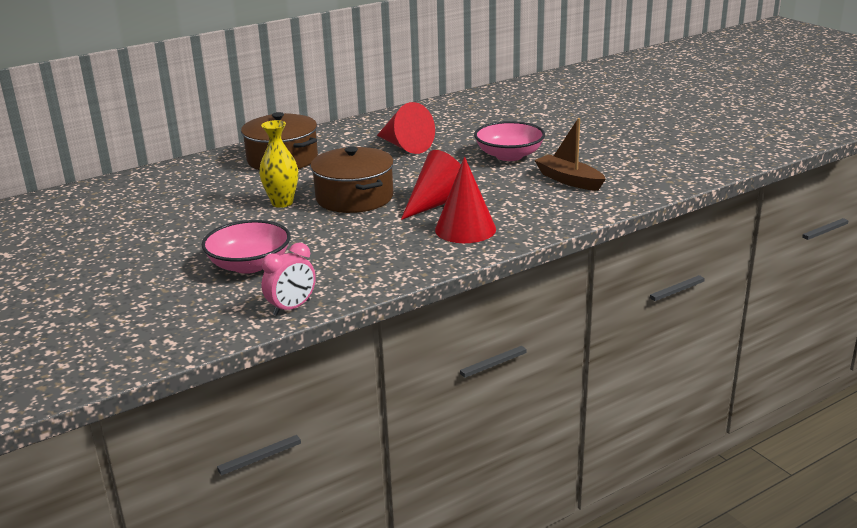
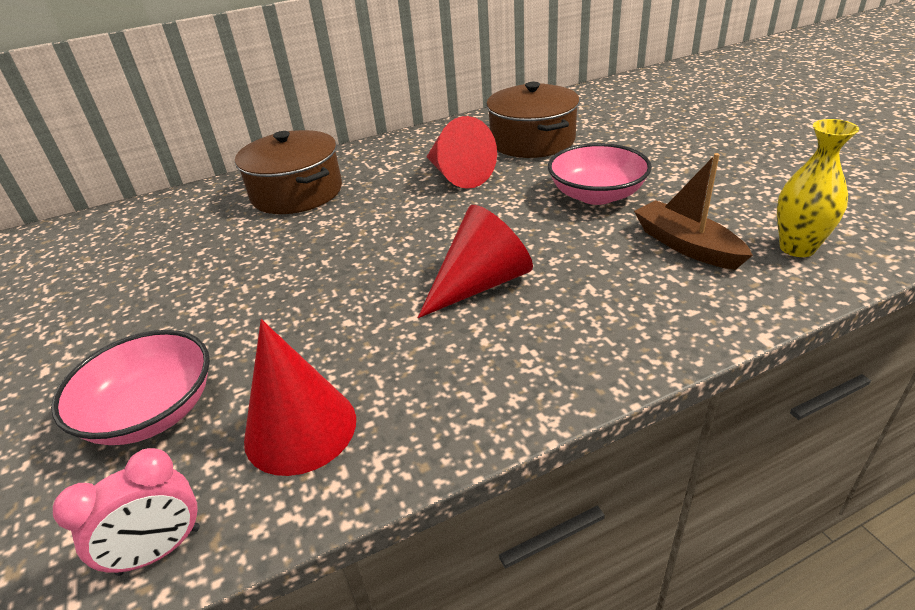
camera: 10 degrees right, 10 degrees up
yellow vase [259,120,298,208] -> yellow vase moved to [777,119,859,257]
brown pot [310,146,394,213] -> brown pot moved to [486,82,580,158]
red cone [435,156,496,243] -> red cone moved to [244,319,356,476]

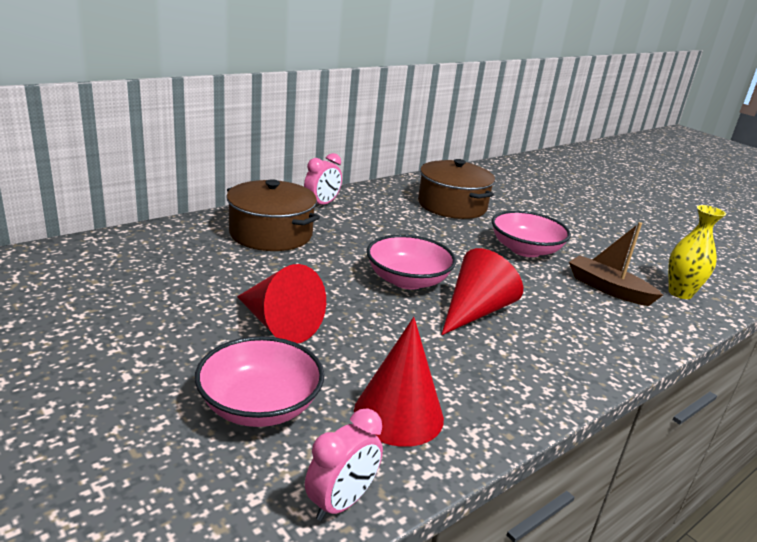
camera: 20 degrees left, 10 degrees down
red cone [426,116,497,189] -> red cone moved to [237,264,326,344]
none -> pink clock [304,153,342,205]
none -> pink bowl [367,234,456,290]

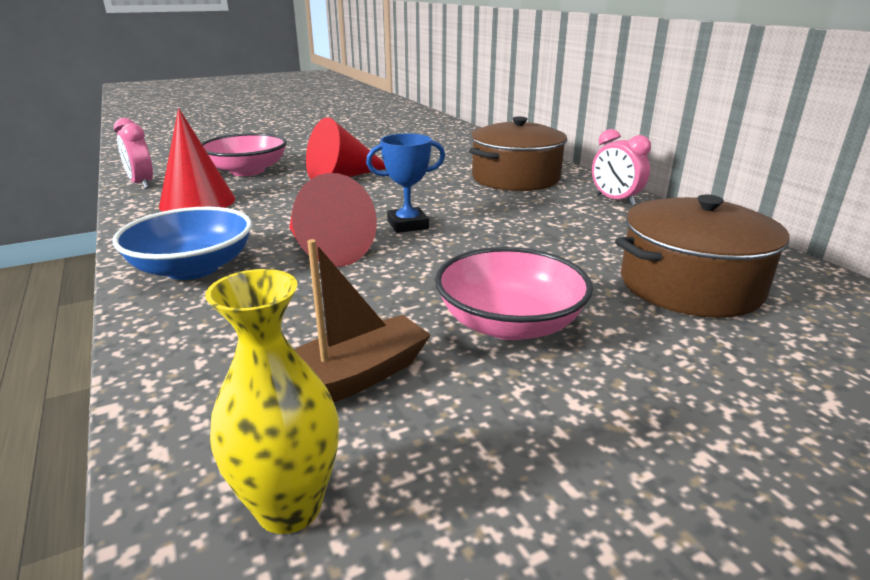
camera: 105 degrees right, 0 degrees up
pink bowl [367,234,456,290] -> blue trophy [366,134,445,233]
none -> blue bowl [113,207,252,280]

